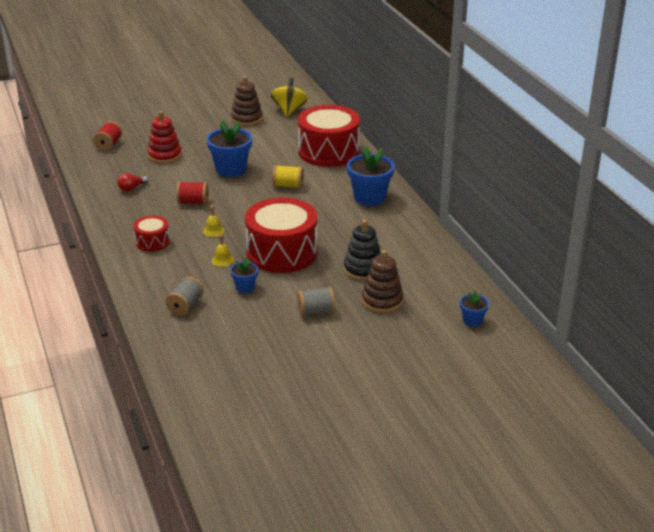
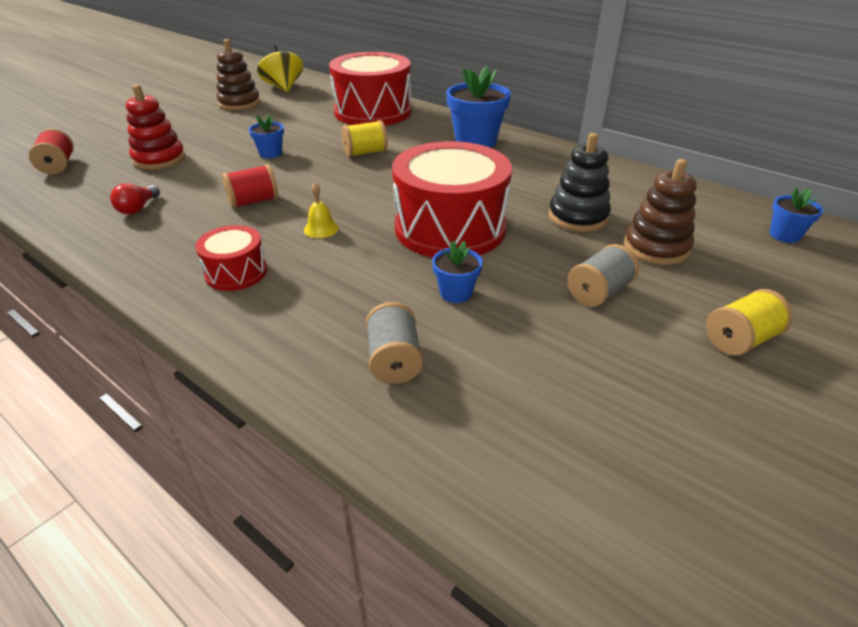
camera: 30 degrees left, 5 degrees up
blue flower pot [207,120,252,177] -> blue flower pot [249,114,284,158], size x0.52
yellow bell [212,233,234,267] -> none
none -> yellow spool [706,289,793,356]

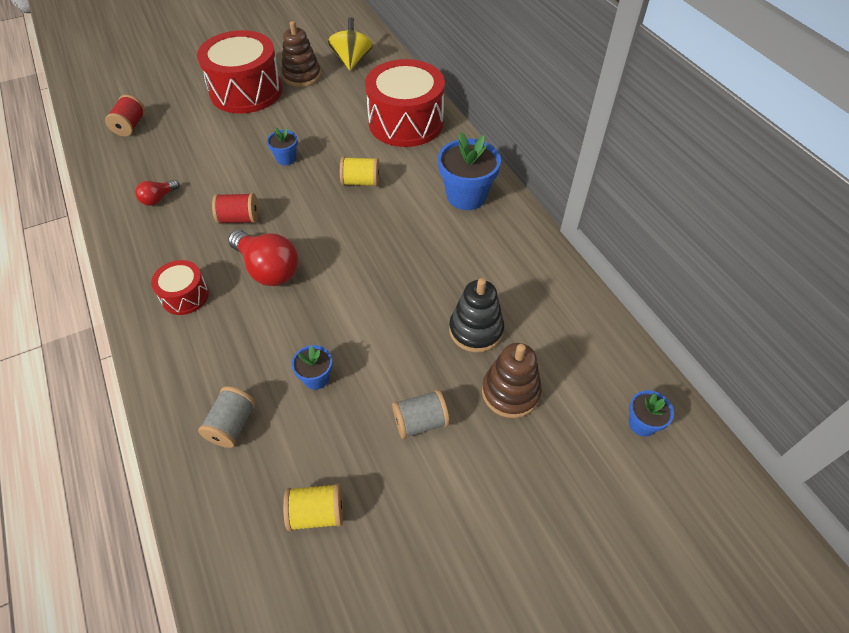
camera: 25 degrees right, 15 degrees up
red stacking toy [126,84,185,170] -> none
yellow bell [304,183,339,238] -> red light bulb [228,230,298,286]
red drum [392,141,512,258] -> red drum moved to [197,30,282,114]
yellow spool [706,289,793,356] -> yellow spool moved to [283,483,343,531]

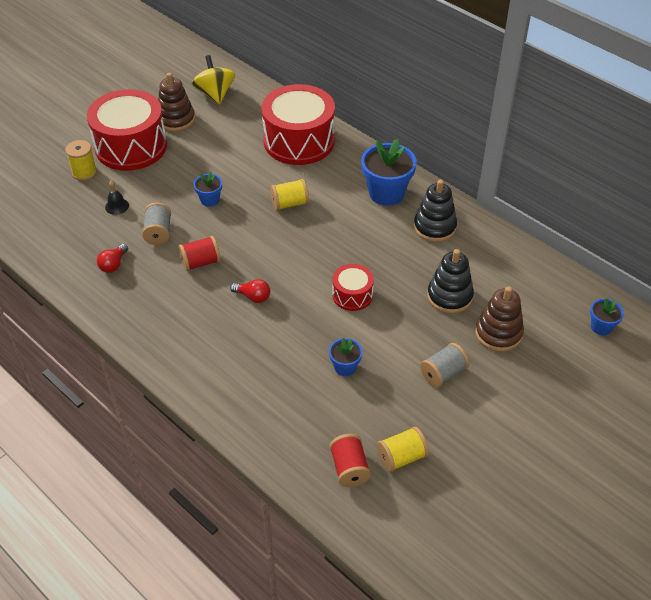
camera: 20 degrees left, 5 degrees down
red spool [105,95,145,137] -> red spool moved to [330,434,371,487]
red drum [151,260,209,315] -> red drum moved to [332,264,374,311]
grey spool [198,386,256,448] -> grey spool moved to [142,202,171,245]
red light bulb [228,230,298,286] -> red light bulb [230,279,270,303], size x0.52
none -> yellow spool [65,140,97,181]
none -> black bell [105,181,129,215]
none -> black stacking toy [414,180,457,242]

